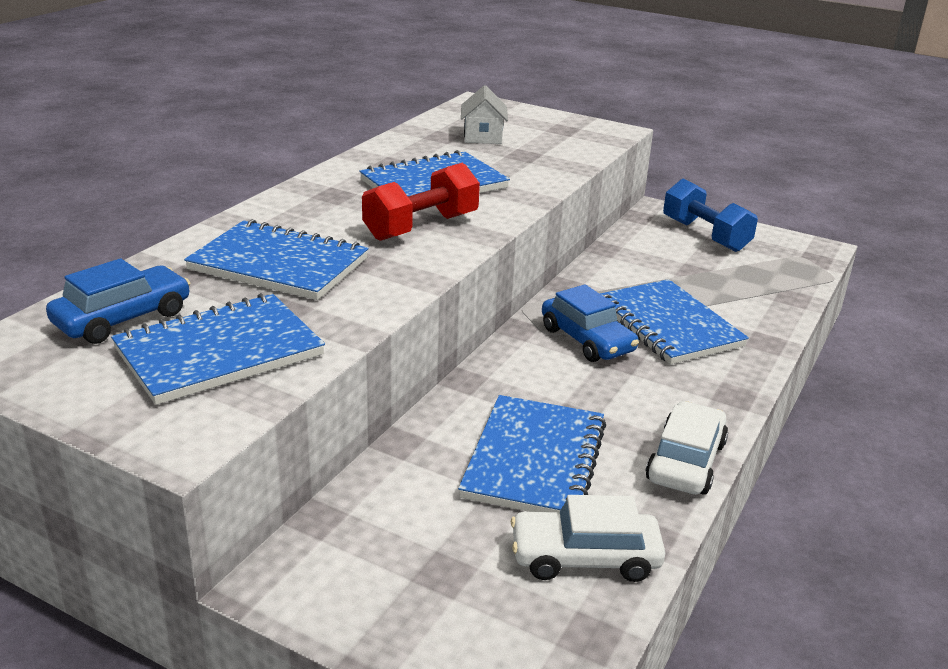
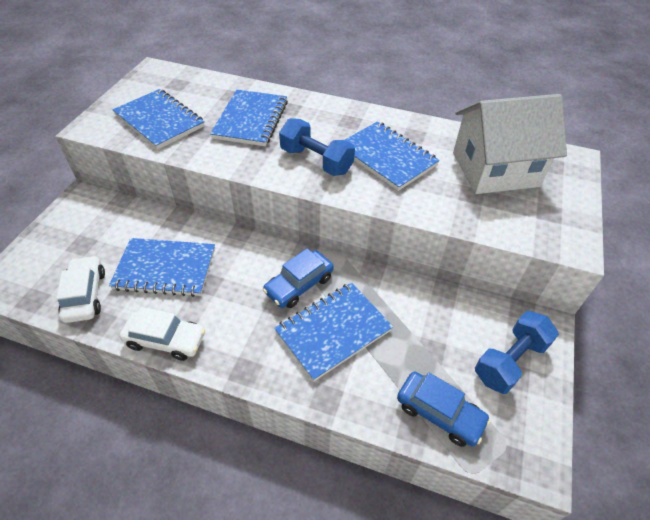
camera: 80 degrees right, 20 degrees up
blue car [46,258,190,344] -> blue car moved to [397,372,491,447]
red dumbbell [362,163,480,241] -> blue dumbbell [279,118,355,176]
white house [461,85,508,144] -> white house [453,94,567,194], size x2.21

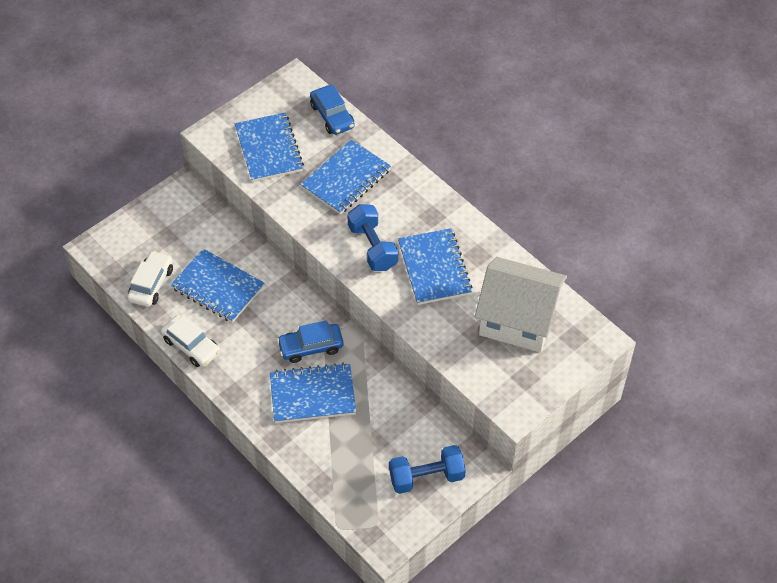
camera: 30 degrees right, 5 degrees up
blue car [397,372,491,447] -> blue car moved to [310,85,355,135]

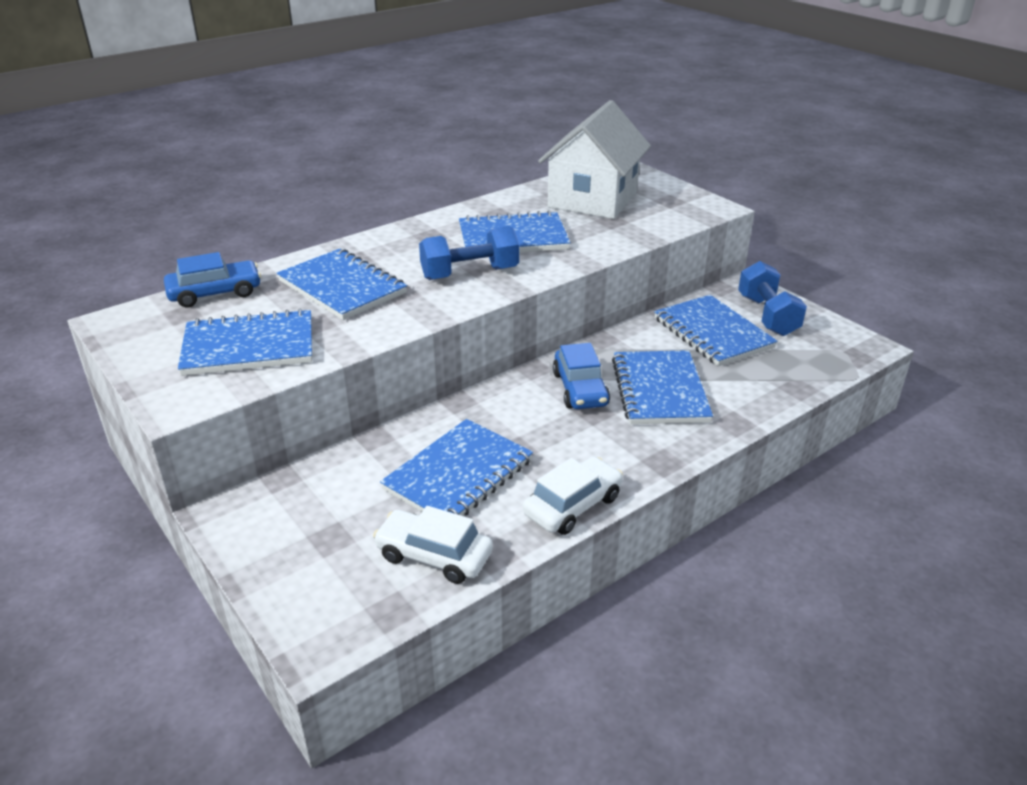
camera: 85 degrees left, 20 degrees down
none -> blue notebook [654,295,778,366]

